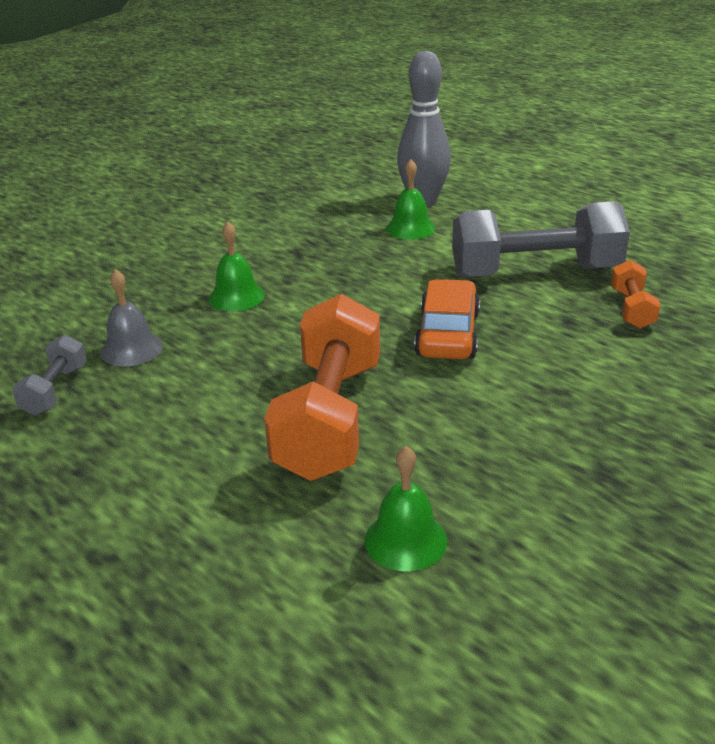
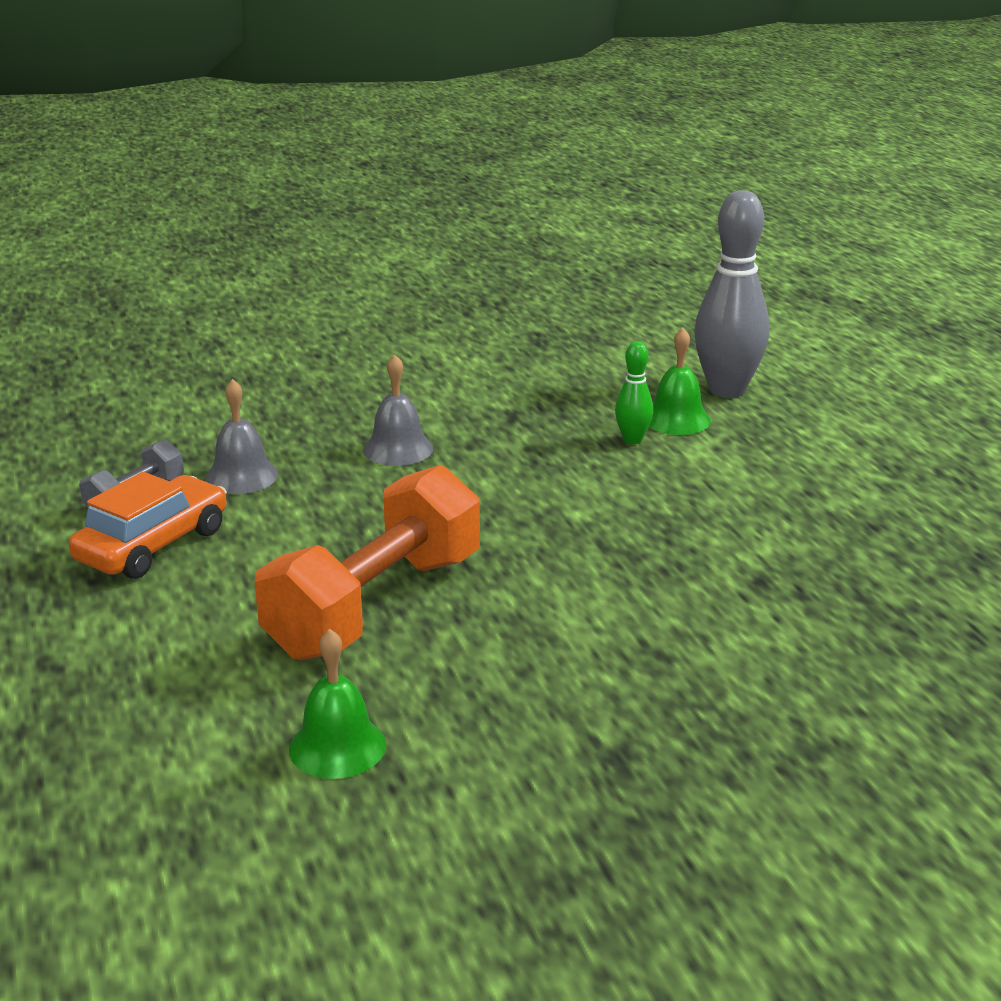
camera: 25 degrees right, 5 degrees down
green bell [209,221,265,311] -> grey bell [363,354,433,466]
orange car [414,279,480,359] -> orange car moved to [69,472,227,579]
grey dumbbell [452,201,630,278] -> none
orange dumbbell [611,260,661,329] -> none
none -> green bowling pin [615,341,653,444]

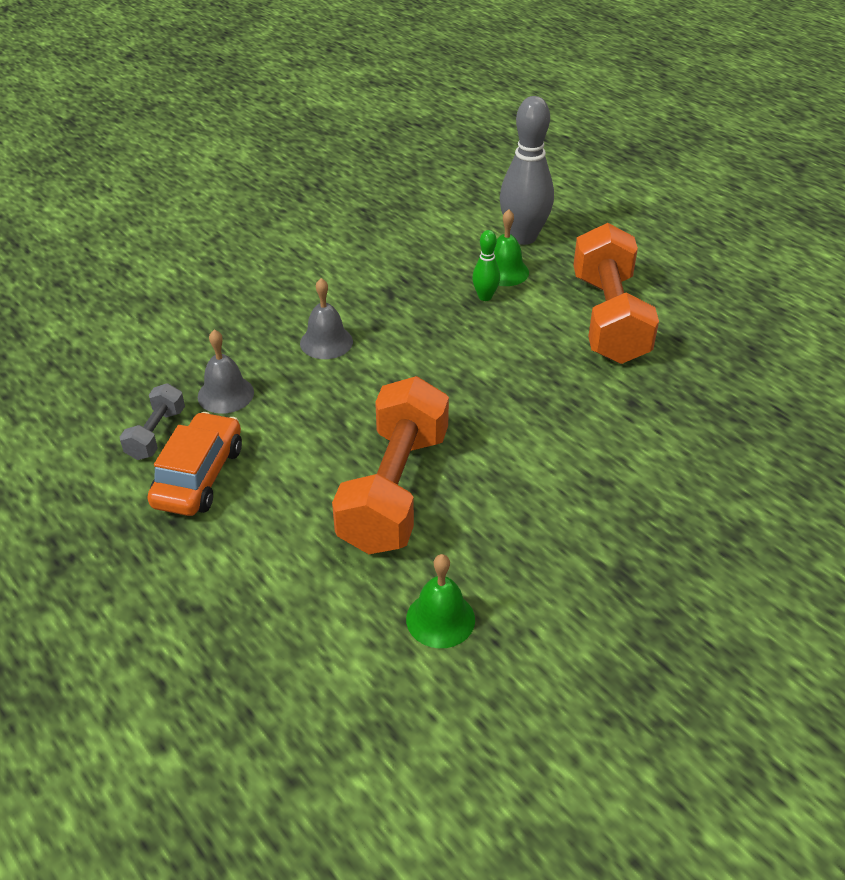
camera: 20 degrees left, 15 degrees up
none -> orange dumbbell [573,223,659,364]

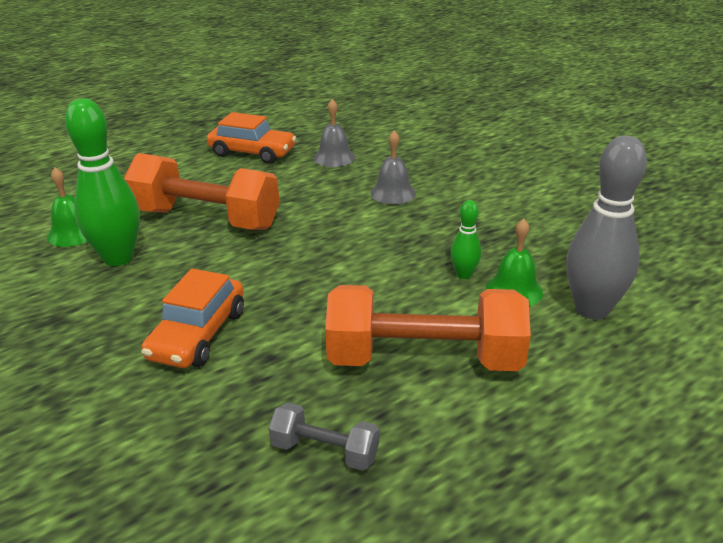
camera: 95 degrees right, 10 degrees down
grey dumbbell [120,383,185,460] -> grey dumbbell moved to [269,402,379,471]
none -> green bowling pin [65,98,140,266]
none -> orange car [141,269,244,368]

